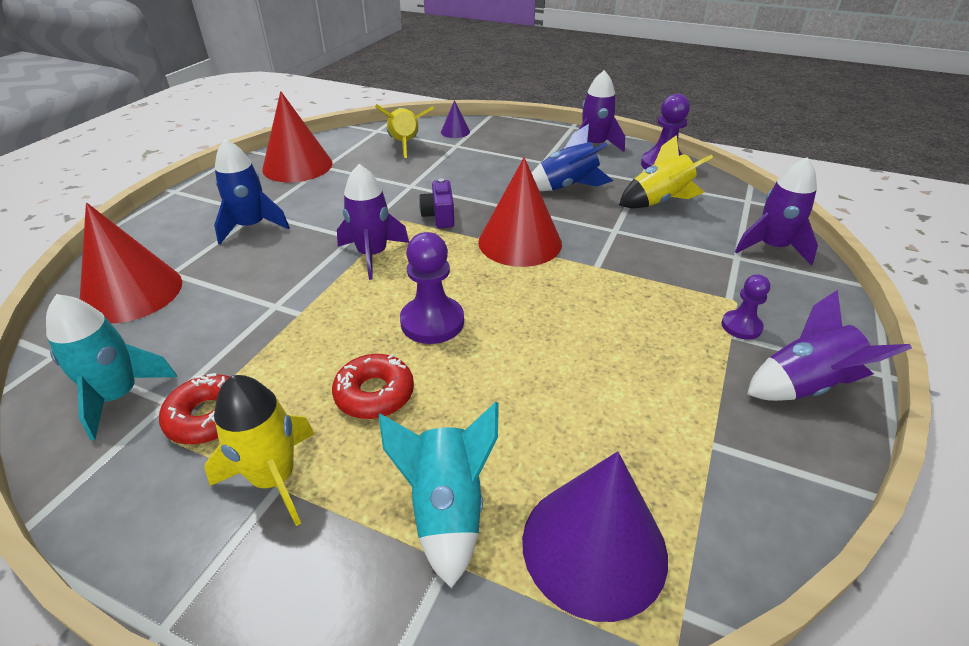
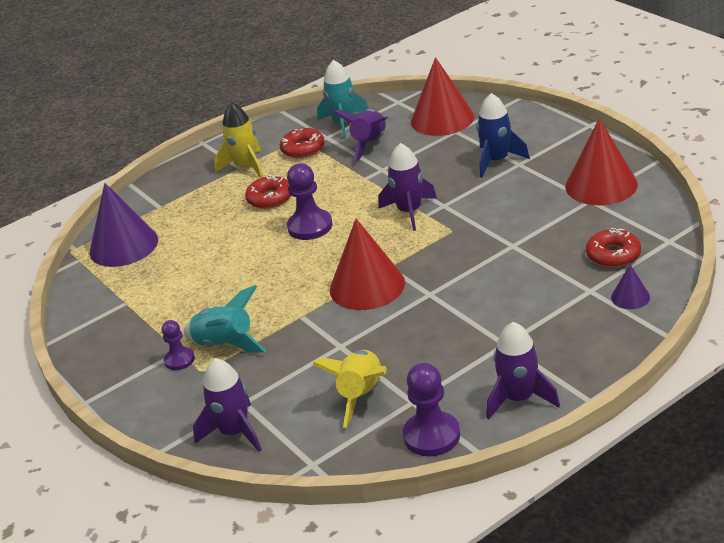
camera: 125 degrees right, 5 degrees down
yellow rocket [375,104,434,158] -> red donut [586,228,641,268]
turquoise rocket [378,402,499,588] -> turquoise rocket moved to [184,285,266,353]
purple camera [419,178,454,228] -> none
blue rocket [532,124,613,191] -> none
purple rocket [747,290,912,401] -> purple rocket moved to [332,109,389,162]

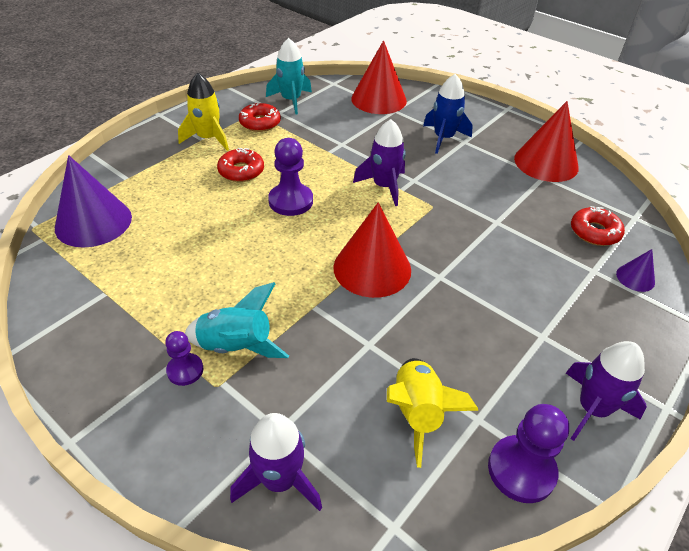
camera: 20 degrees left, 10 degrees up
purple rocket [332,109,389,162] -> none

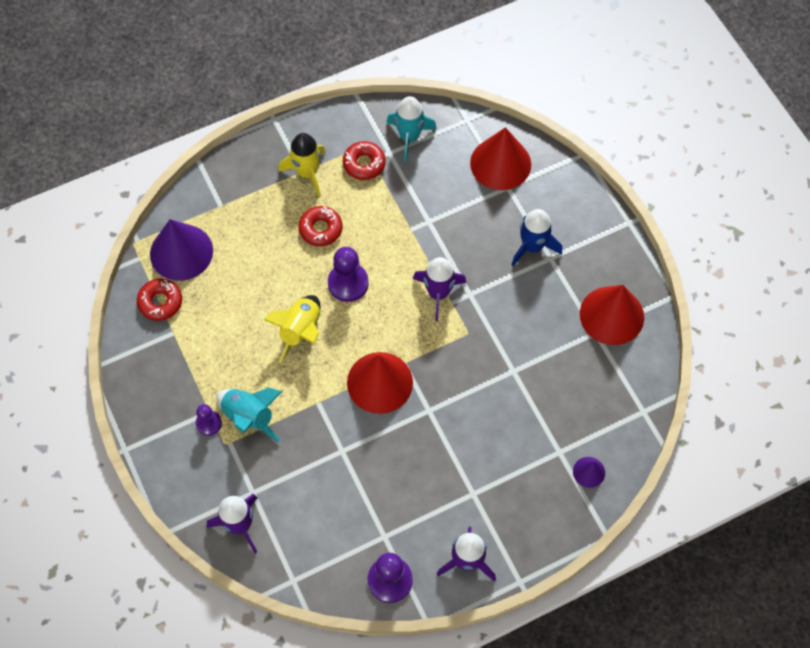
camera: 25 degrees right, 20 degrees up
yellow rocket [387,358,479,468] -> yellow rocket moved to [264,295,320,363]
red donut [571,206,625,246] -> red donut moved to [137,278,182,321]

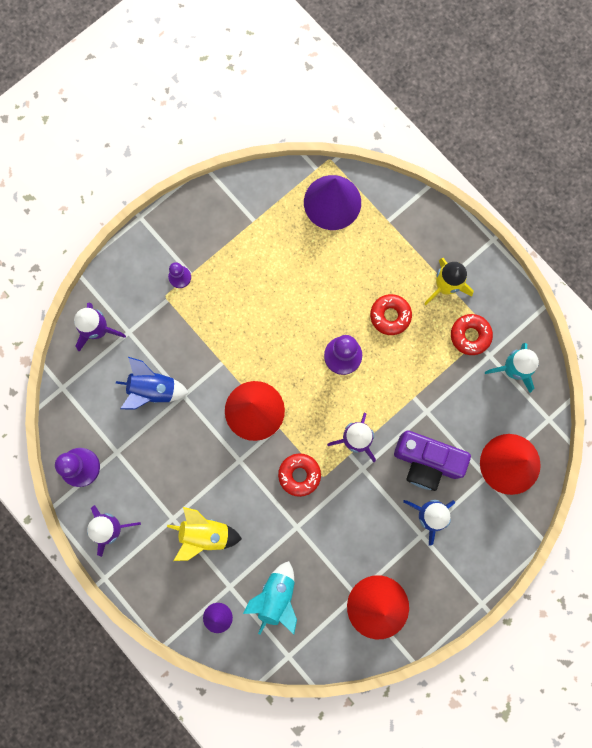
camera: 75 degrees right, 15 degrees up
red donut [137,278,182,321] -> red donut moved to [278,453,321,497]
turquoise rocket [216,388,282,442] -> turquoise rocket moved to [243,561,297,635]
yellow rocket [264,295,320,363] -> yellow rocket moved to [167,507,242,561]
none -> blue rocket [116,357,189,410]
none -> purple camera [394,431,471,491]

